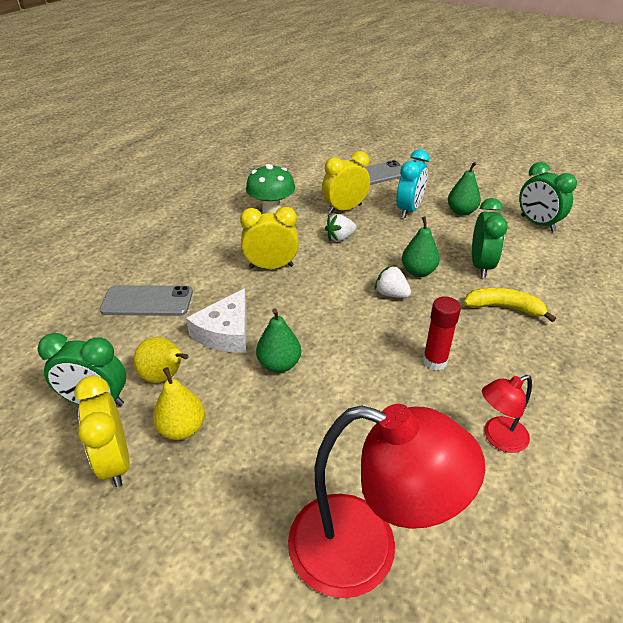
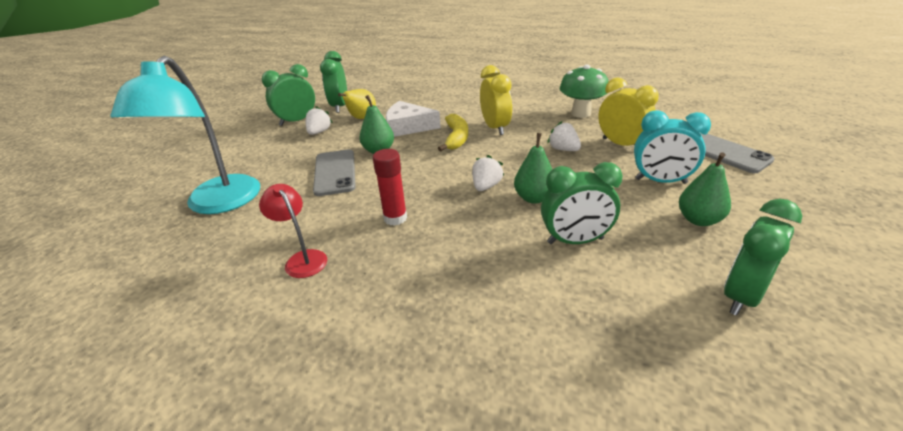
camera: 80 degrees right, 5 degrees down
yellow clock [74,376,130,487] -> green clock [262,64,315,126]
grey phone [100,285,193,316] -> grey phone moved to [313,150,356,196]
yellow pear [153,367,205,440] -> white strawberry [306,106,333,135]
red lamp [288,404,485,598] -> turquoise lamp [110,56,260,214]
yellow banana [464,288,556,322] -> yellow banana moved to [438,114,468,152]

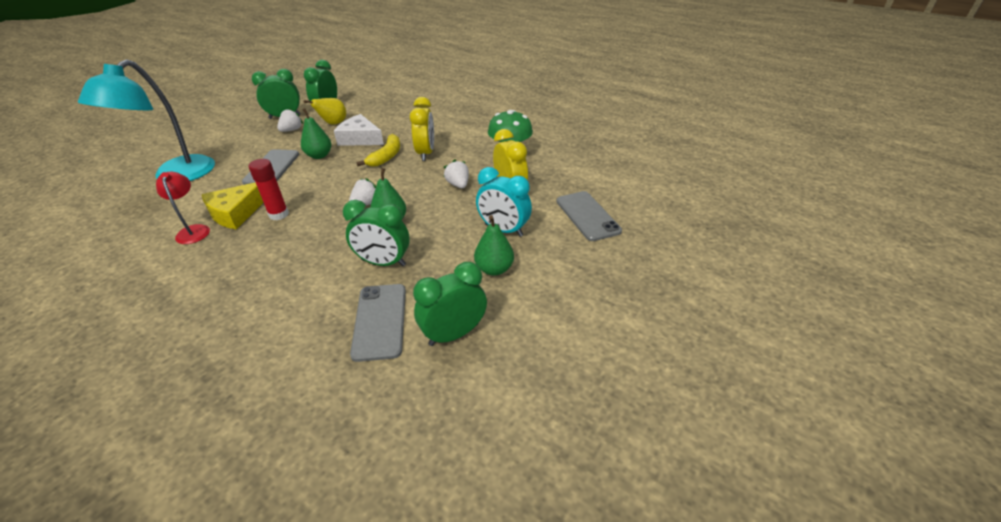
camera: 15 degrees right, 5 degrees up
none -> yellow cheese [202,182,264,230]
none -> grey phone [350,284,406,362]

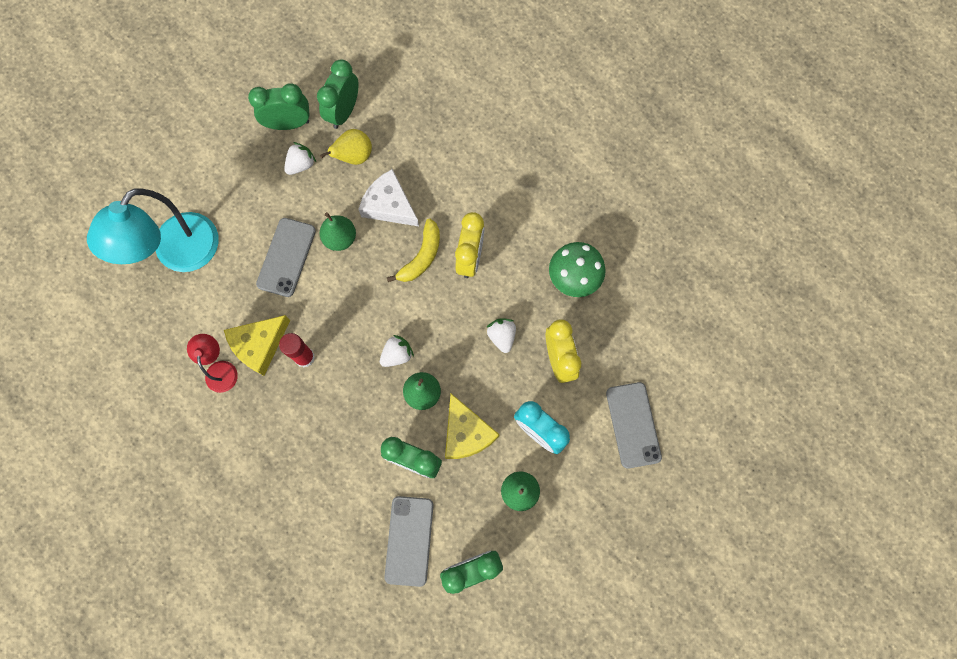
camera: 10 degrees right, 35 degrees up
none -> yellow cheese [445,394,500,459]

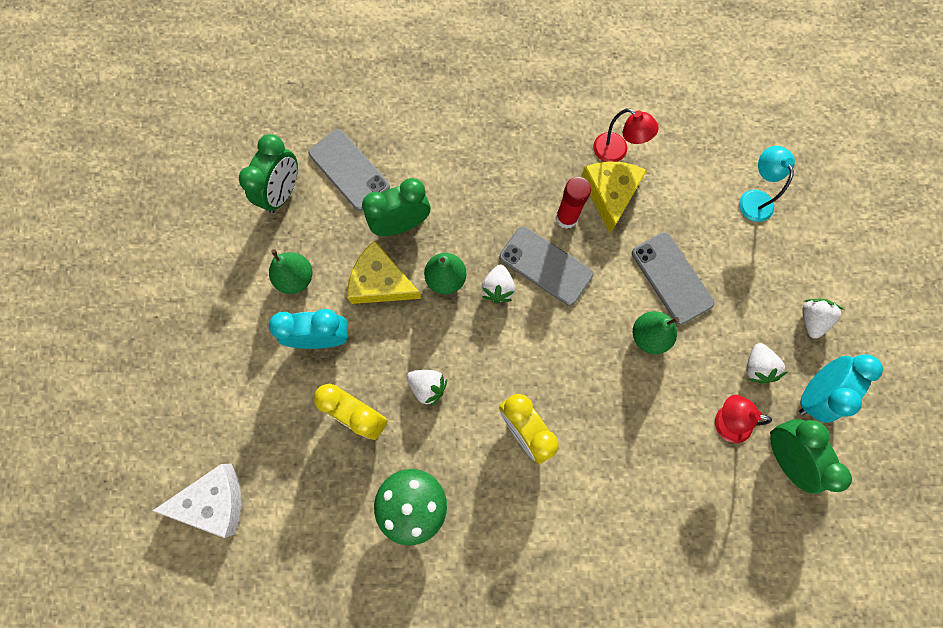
camera: 135 degrees right, 0 degrees up
turquoise lamp [87,188,219,272] -> turquoise lamp [739,146,795,222], size x0.49
green clock [248,83,310,130] -> turquoise clock [799,354,883,423]
yellow pear [320,129,372,165] -> red lamp [715,395,772,443]
white cheese [358,169,419,226] -> white cheese moved to [153,464,241,538]
yellow banana [387,219,440,282] -> none
grey phone [606,382,662,469] -> grey phone moved to [499,226,594,306]
none -> white strawberry [802,299,844,339]

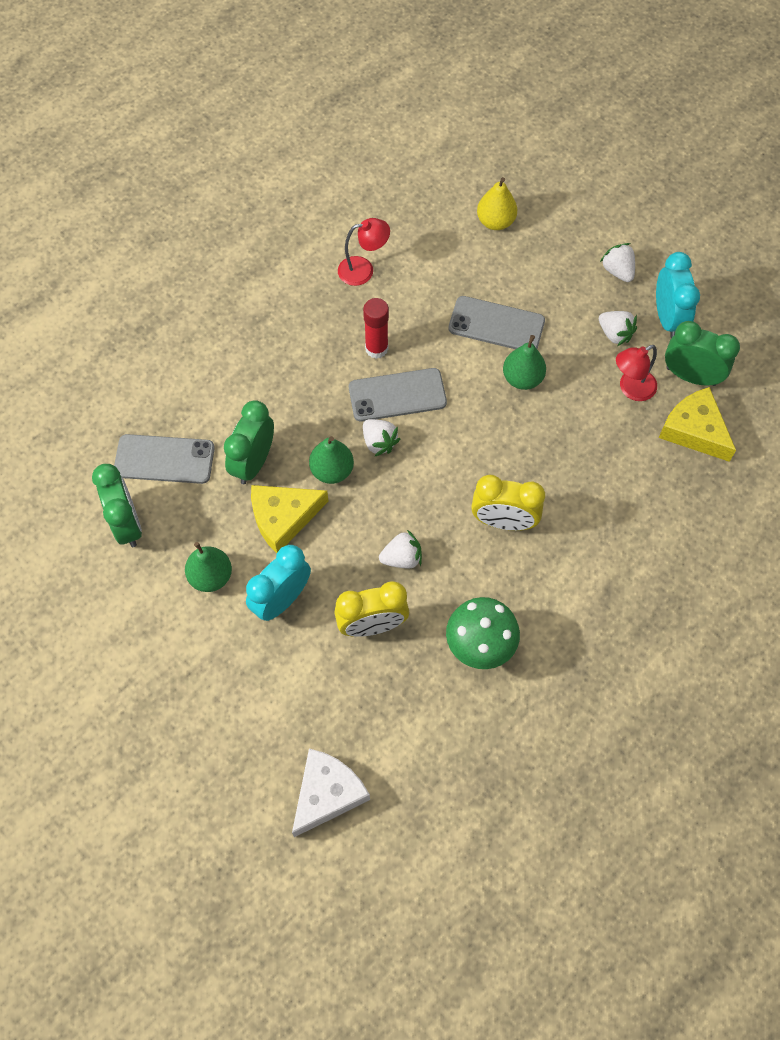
camera: 45 degrees left, 10 degrees down
yellow cheese [581,161,647,234] -> yellow cheese moved to [659,387,736,462]
turquoise lamp [739,146,795,222] -> yellow pear [477,177,517,230]

